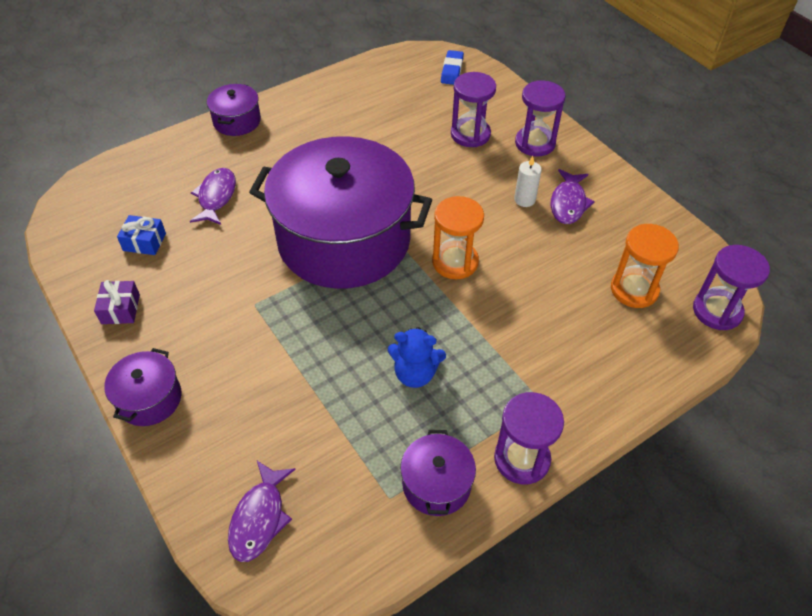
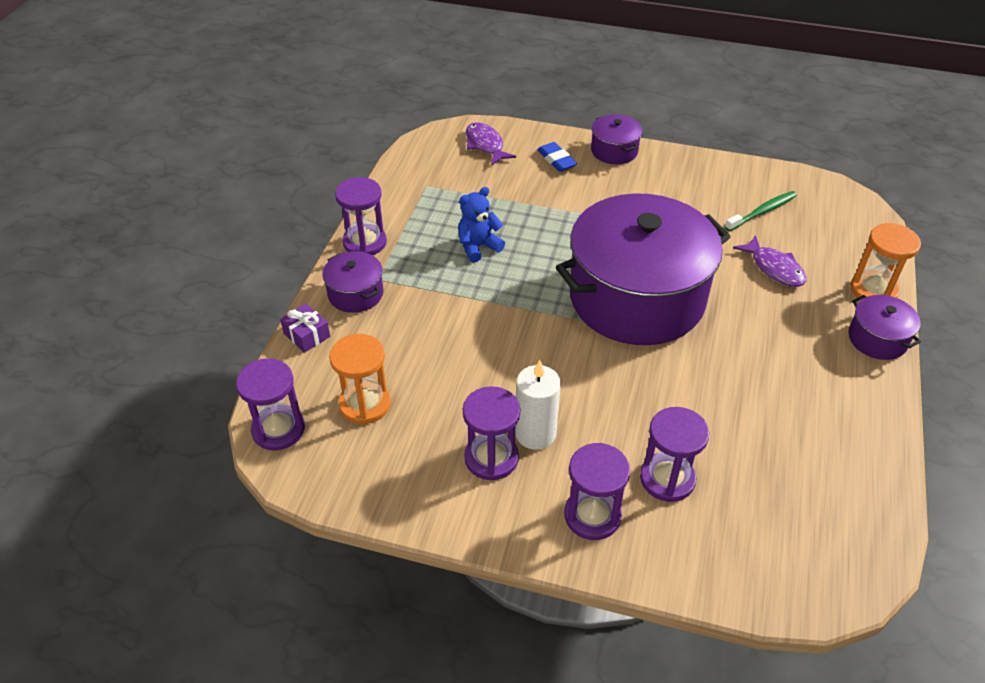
camera: 140 degrees right, 5 degrees down
purple gift [94,280,140,324] -> purple gift moved to [280,303,330,353]
blue gift [117,215,166,255] -> green toothbrush [725,191,797,231]
purple pot [400,430,476,516] -> purple pot moved to [322,251,383,313]
orange hourglass [432,196,484,279] -> orange hourglass moved to [850,223,921,300]
blue eraser [441,50,464,85] -> blue eraser moved to [537,142,577,172]
white candle [514,156,542,207] -> white candle [515,360,561,450], size x1.58
purple fish [550,169,595,224] -> purple hourglass [463,386,520,481]

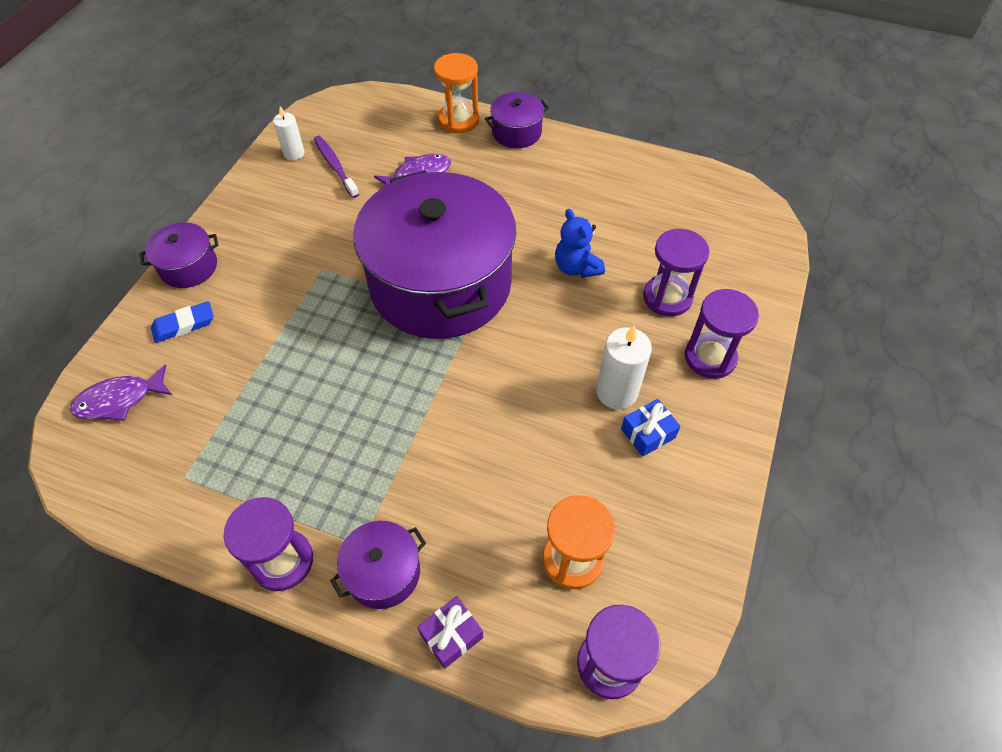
camera: 85 degrees left, 10 degrees up
blue teddy bear [458,187,505,263] -> blue teddy bear moved to [555,209,605,278]
purple hourglass [463,386,520,481] -> blue gift [621,399,681,457]
green toothbrush [725,191,797,231] -> purple toothbrush [314,135,359,198]
none -> white candle [273,106,304,160]

